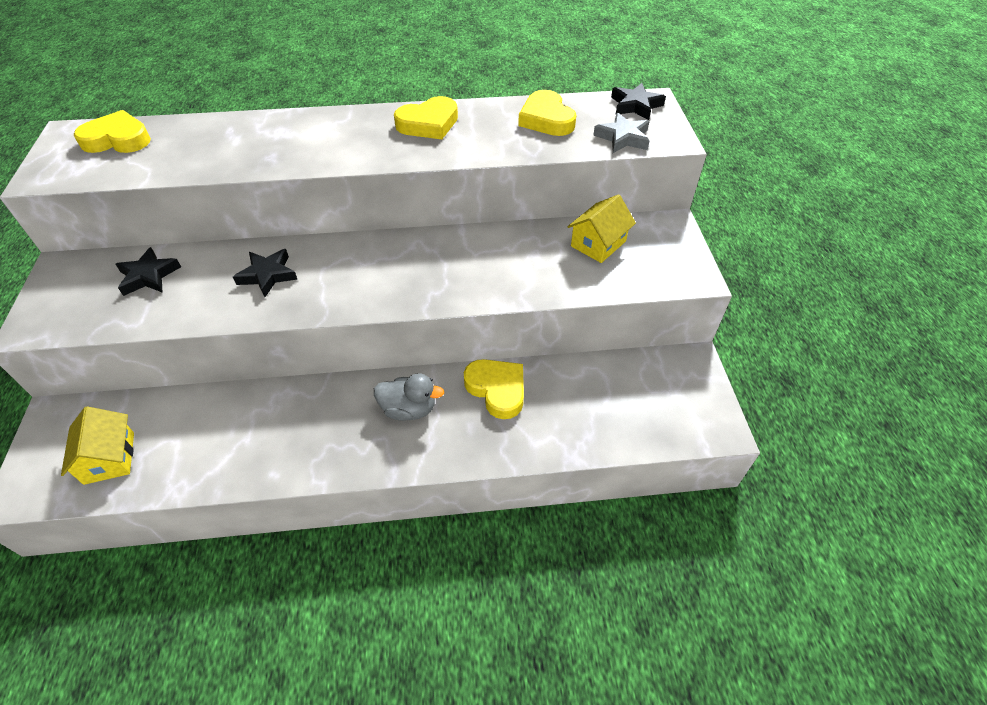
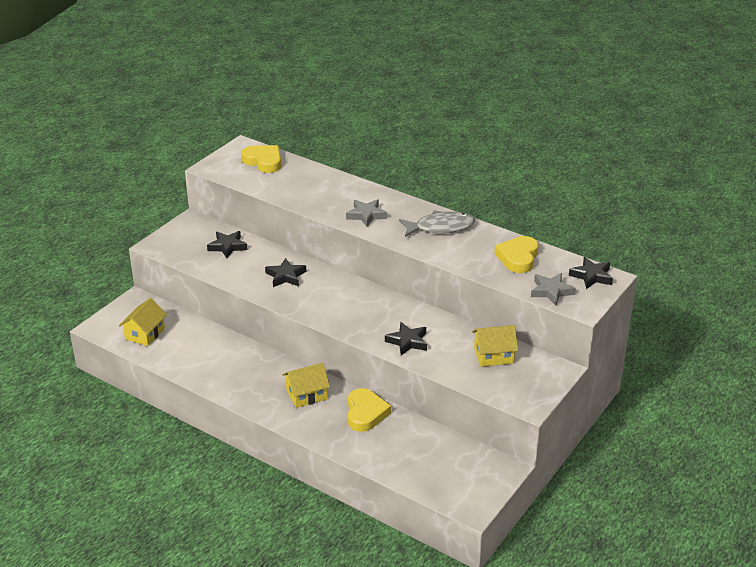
camera: 40 degrees right, 15 degrees down
grey duck [374,374,444,421] -> yellow house [283,363,330,408]
yellow heart [394,96,458,139] -> grey fish [399,210,475,237]
none -> grey star [346,199,387,227]
none -> black star [385,322,427,356]

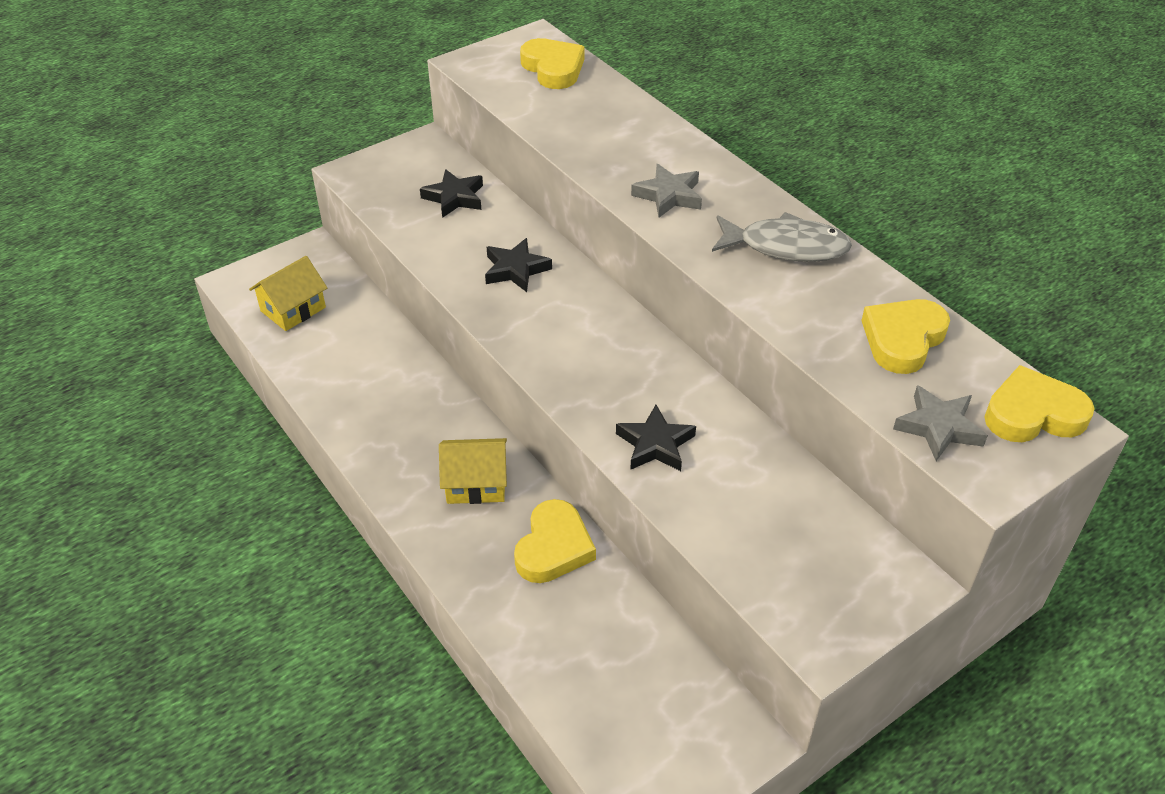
camera: 20 degrees right, 10 degrees up
yellow house [472,325,518,367] -> none
black star [569,257,613,289] -> yellow heart [984,365,1095,442]

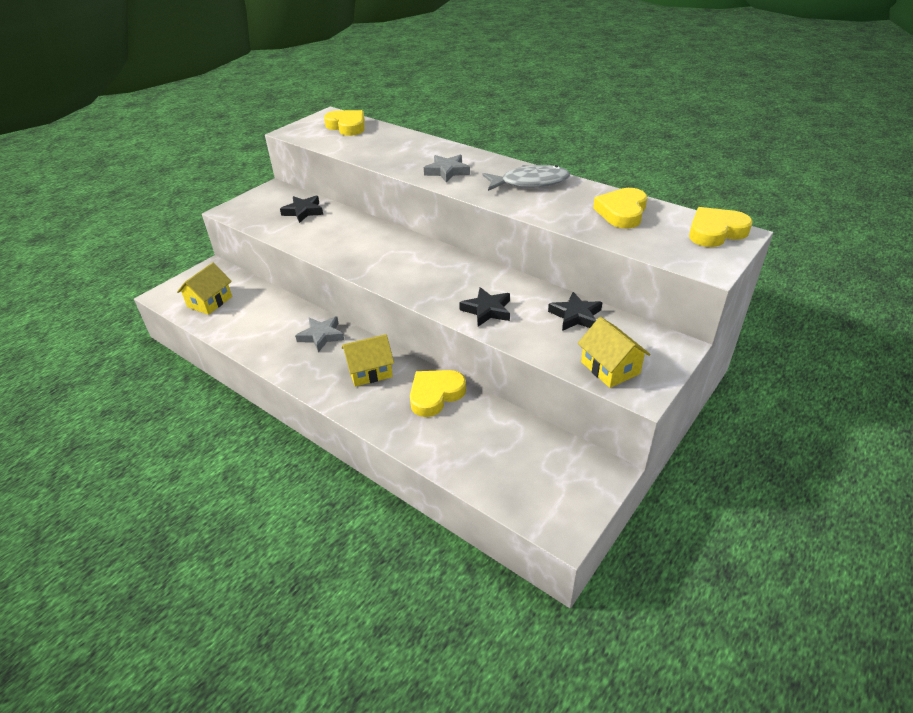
camera: 15 degrees left, 5 degrees down
black star [485,238,552,292] -> black star moved to [548,292,603,331]
yellow heart [514,499,596,583] -> yellow heart turned 135 degrees counterclockwise [410,370,466,417]
grey star [893,385,988,461] -> grey star moved to [295,317,344,353]
none -> yellow house [578,317,651,388]

